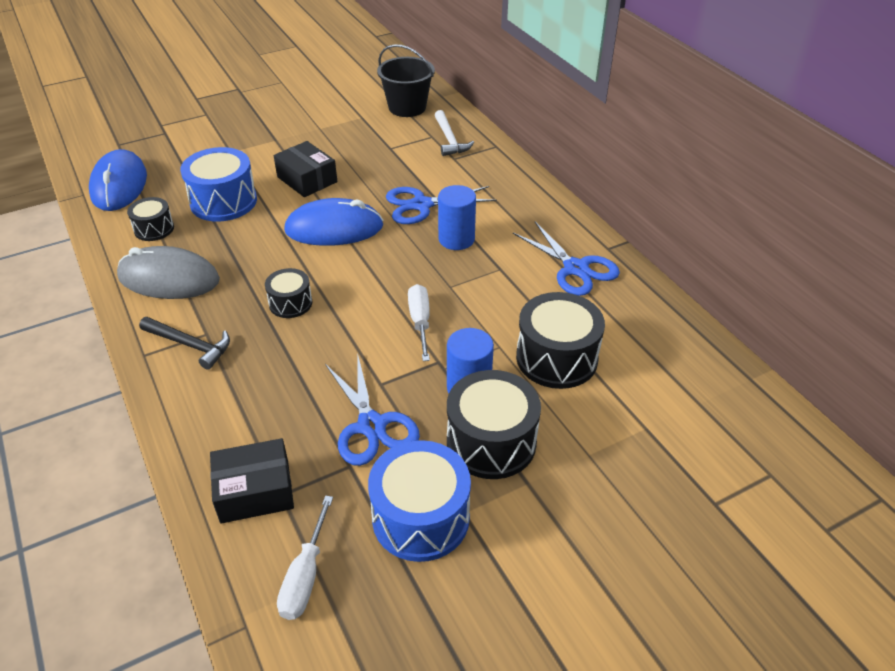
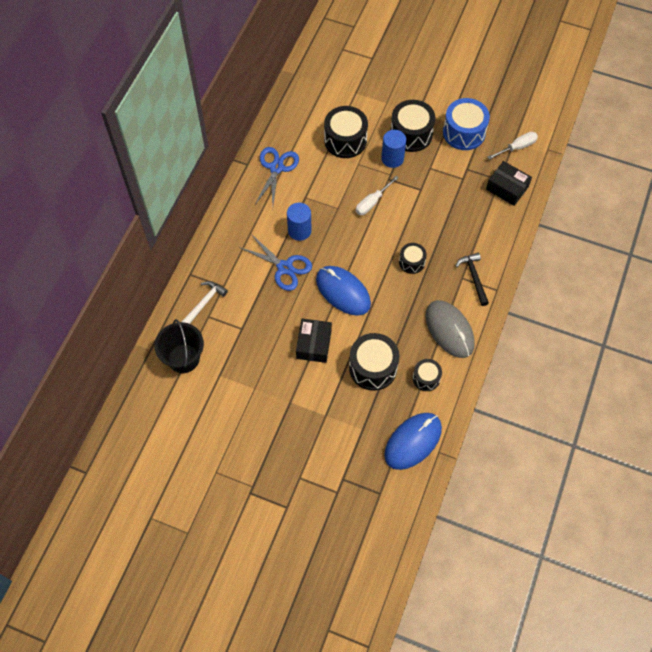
camera: 130 degrees left, 20 degrees up
blue drum [180,147,257,222] -> black drum [349,333,399,391]
blue scissors [325,353,420,466] -> none

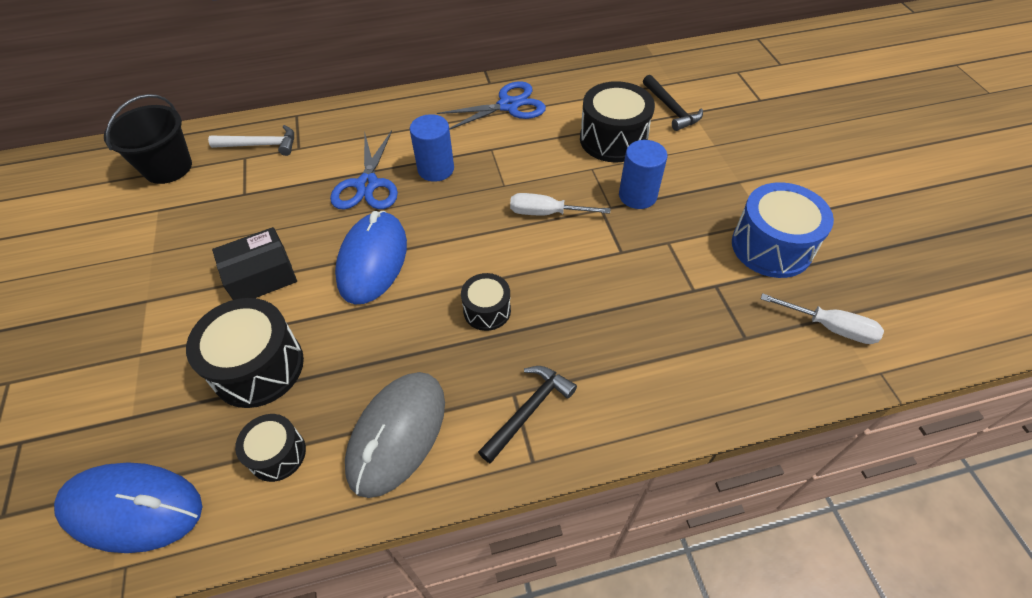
camera: 55 degrees right, 10 degrees down
black drum [390,100,436,152] -> none
black box [486,161,532,206] -> none
none -> black hammer [643,75,703,131]

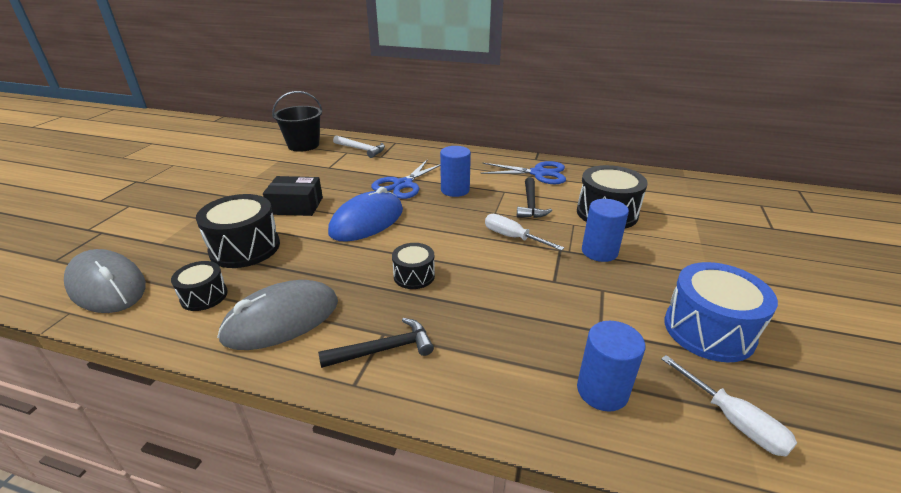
camera: 30 degrees right, 20 degrees down
blue mouse [54,462,202,553] -> grey mouse [64,249,146,313]
black hammer [643,75,703,131] -> black hammer moved to [517,177,552,218]
none -> blue cylinder [577,321,646,412]

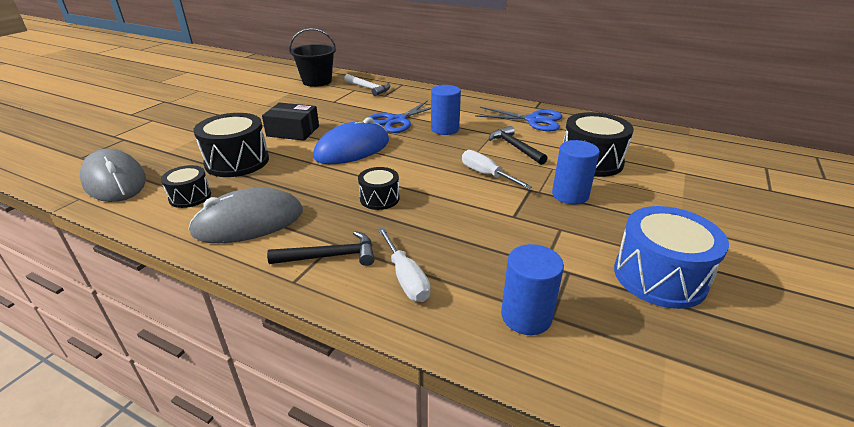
camera: 10 degrees right, 0 degrees up
black hammer [517,177,552,218] -> black hammer turned 135 degrees clockwise [489,126,548,165]
white screwdriver [661,355,797,457] -> white screwdriver moved to [378,227,430,302]

